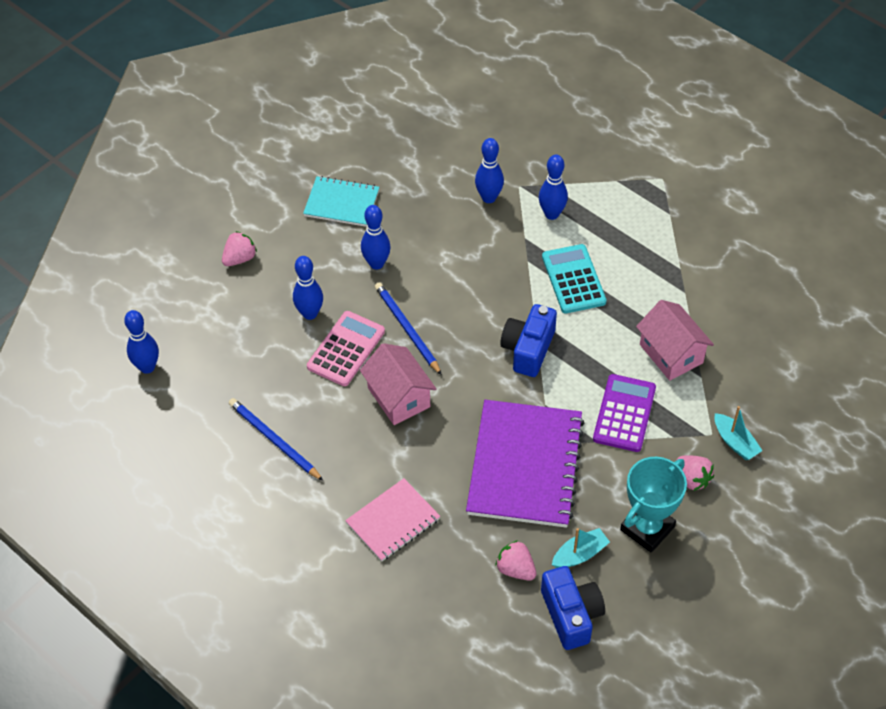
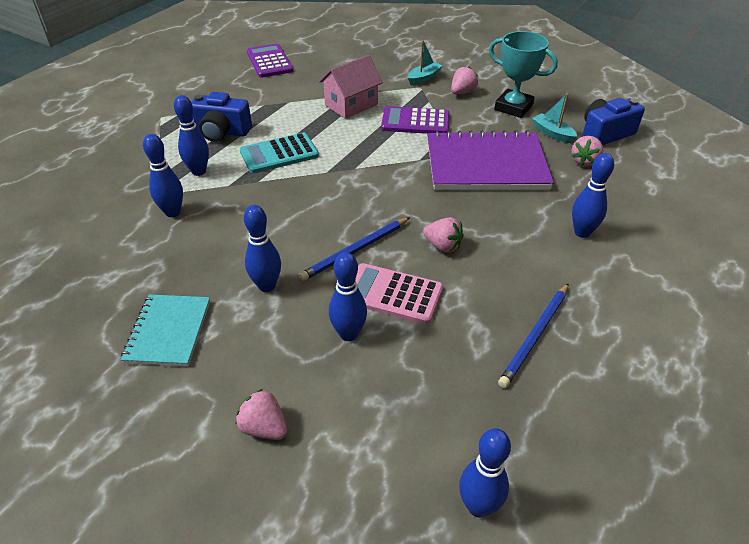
camera: 100 degrees left, 10 degrees down
pink notebook [345,478,440,562] -> blue bowling pin [572,153,614,238]
pink house [360,343,436,425] -> pink strawberry [423,217,464,253]
blue camera [500,304,557,377] -> blue camera moved to [191,92,252,142]
none -> purple calculator [247,44,293,78]

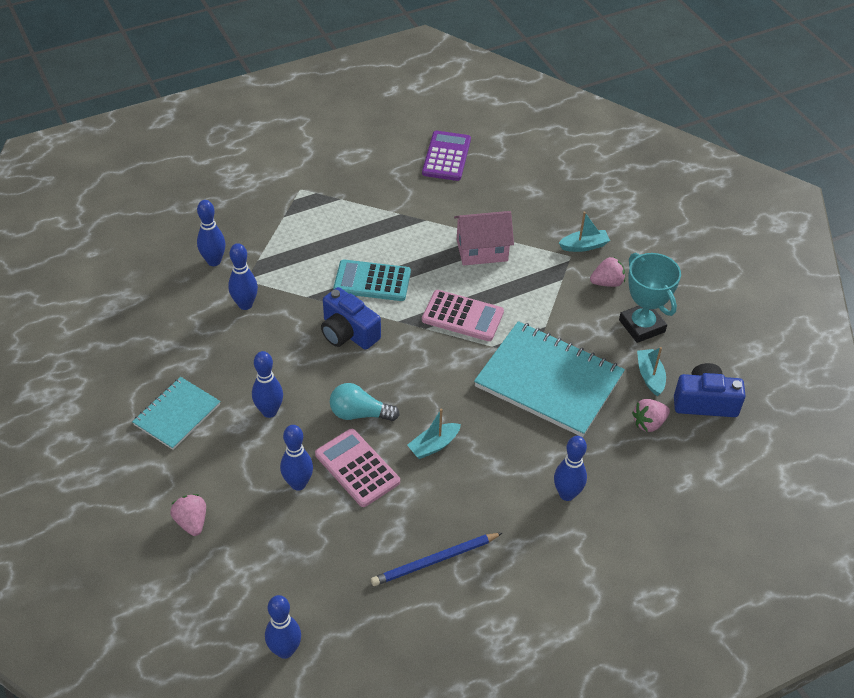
camera: 30 degrees right, 5 degrees up
blue bowling pin [174,95,209,176] -> blue bowling pin moved to [197,200,225,266]
blue camera [191,92,252,142] -> blue camera moved to [321,287,381,350]
blue pencil [299,217,410,281] -> turquoise light bulb [330,383,400,421]
purple calculator [381,106,450,134] -> none
pink strawberry [423,217,464,253] -> turquoise boat [407,409,461,459]
purple notebook [427,130,554,190] -> turquoise notebook [474,321,625,437]
none -> pink calculator [422,290,504,341]

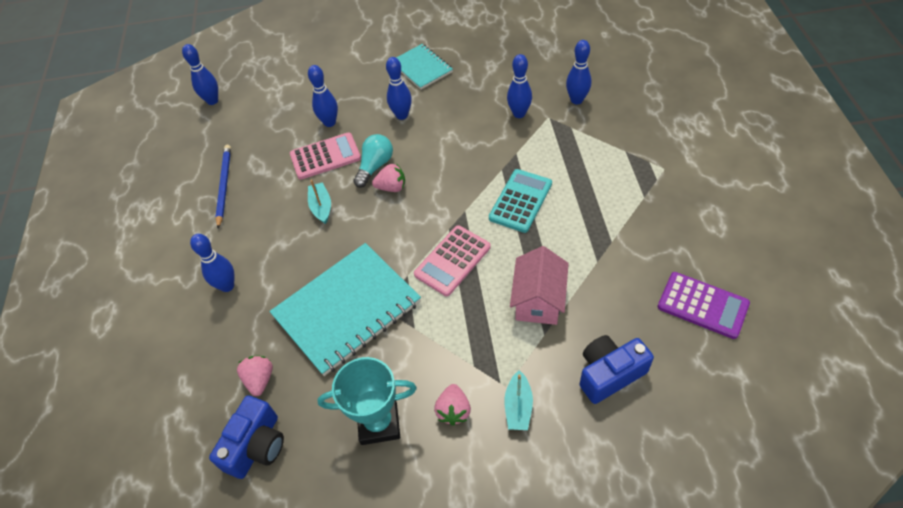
camera: 115 degrees right, 5 degrees up
pink strawberry [170,494,206,536] -> pink strawberry moved to [372,164,405,192]
blue camera [321,287,381,350] -> blue camera moved to [579,335,654,404]
turquoise boat [637,347,666,396] -> none

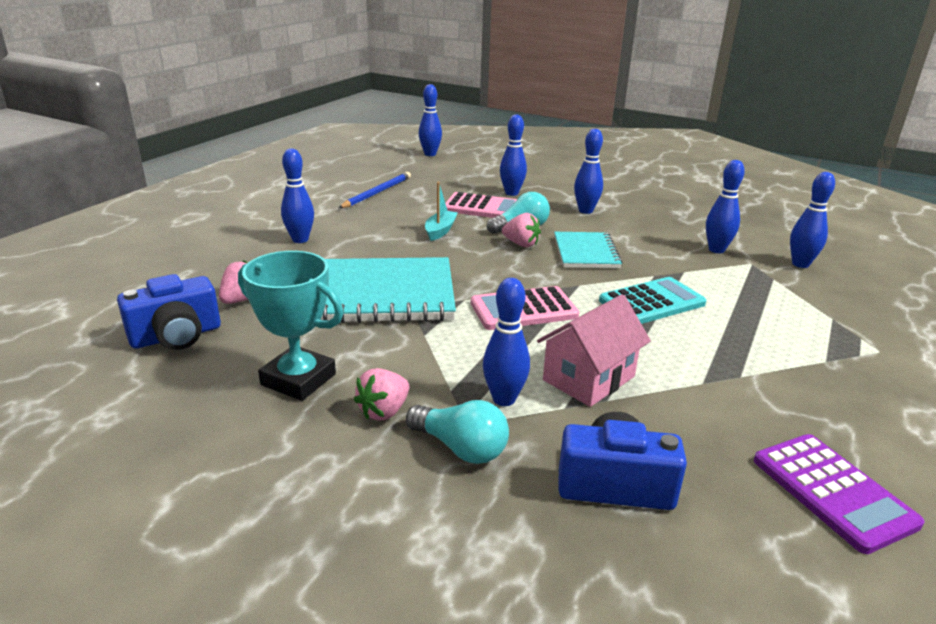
camera: 30 degrees right, 25 degrees down
turquoise notebook [396,44,453,90] -> turquoise notebook moved to [554,232,623,268]
turquoise boat [504,370,533,430] -> turquoise light bulb [406,400,509,464]
none -> blue bowling pin [483,278,530,406]

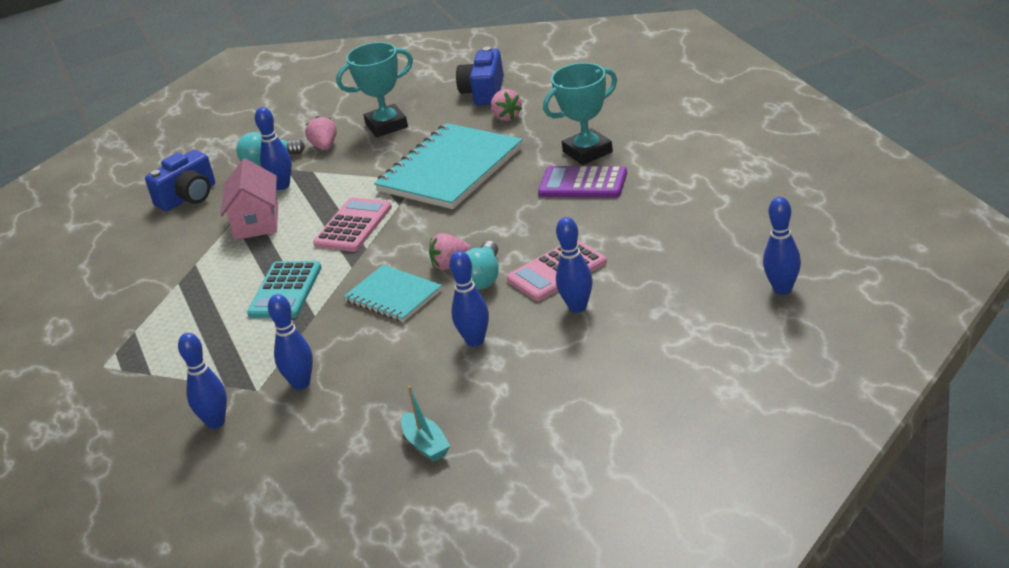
camera: 135 degrees right, 5 degrees up
blue bowling pin [281,149,314,243] -> turquoise trophy [543,63,617,165]
blue pencil [339,172,411,208] -> none
turquoise boat [425,182,458,241] -> turquoise boat moved to [401,386,450,462]
purple calculator [754,434,924,554] -> purple calculator moved to [538,166,627,198]

